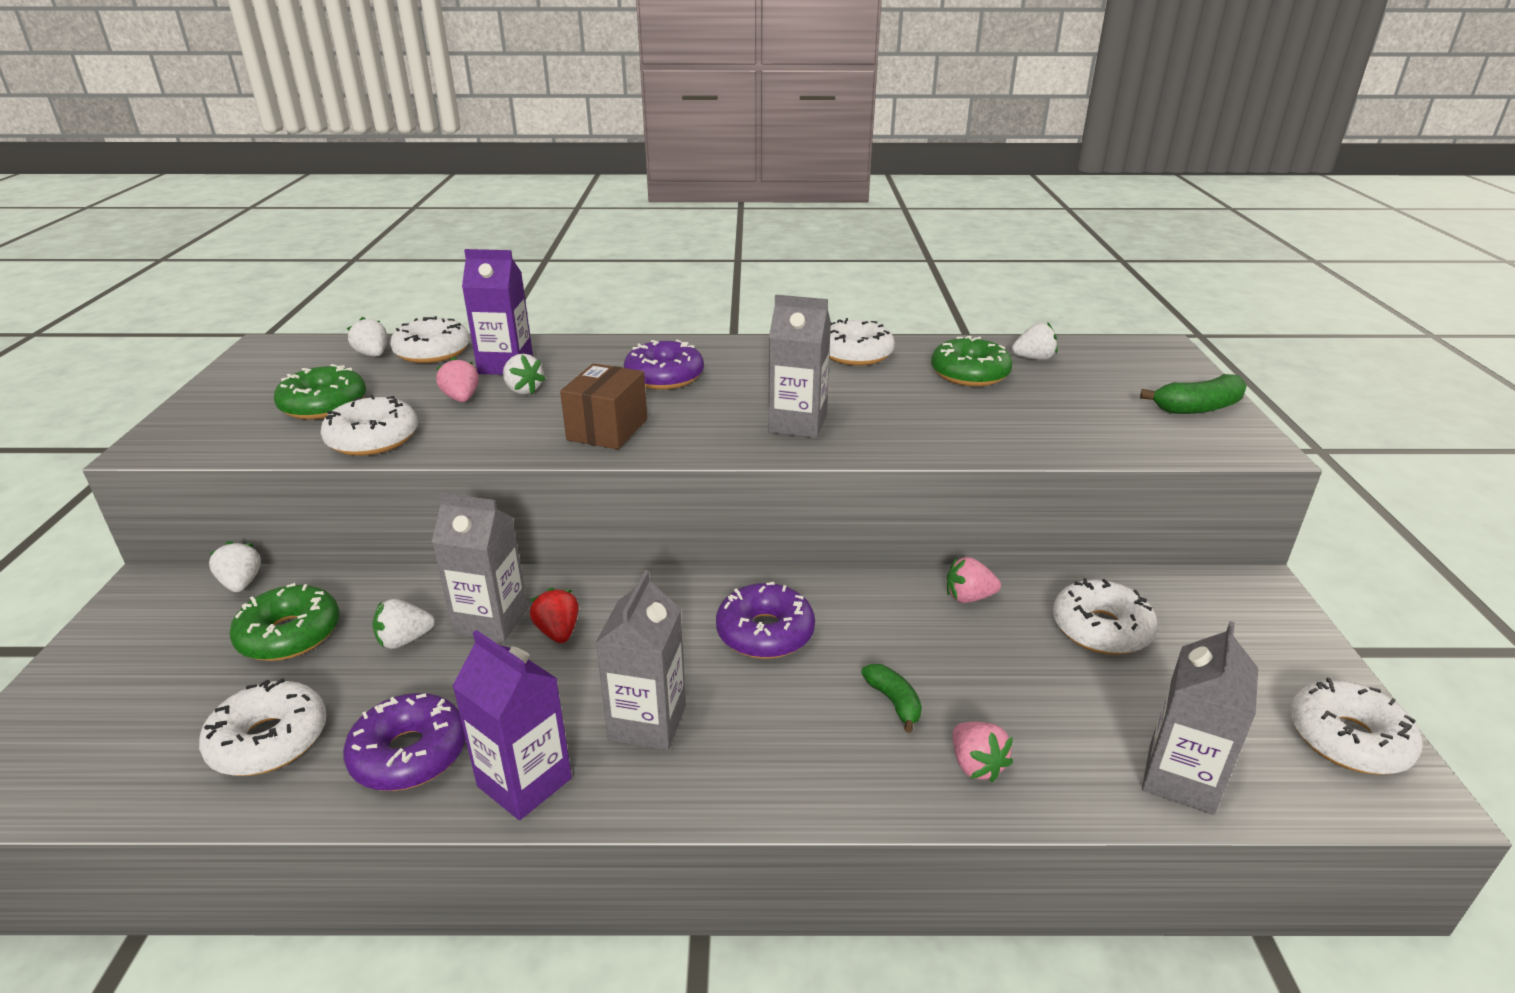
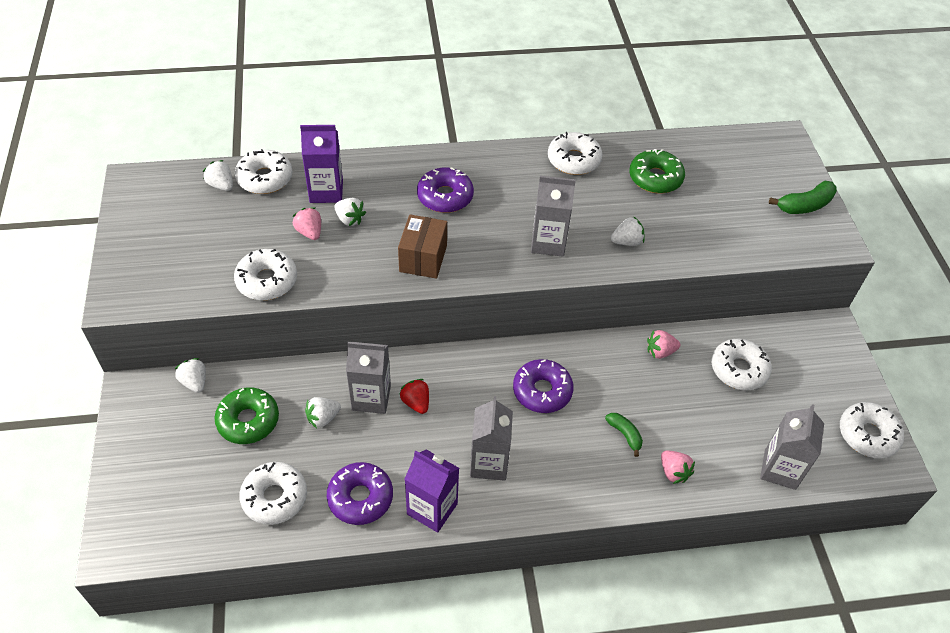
camera: 10 degrees left, 20 degrees up
green donut [274,364,367,419] -> none
white strawberry [1012,322,1058,360] -> white strawberry moved to [611,216,645,246]

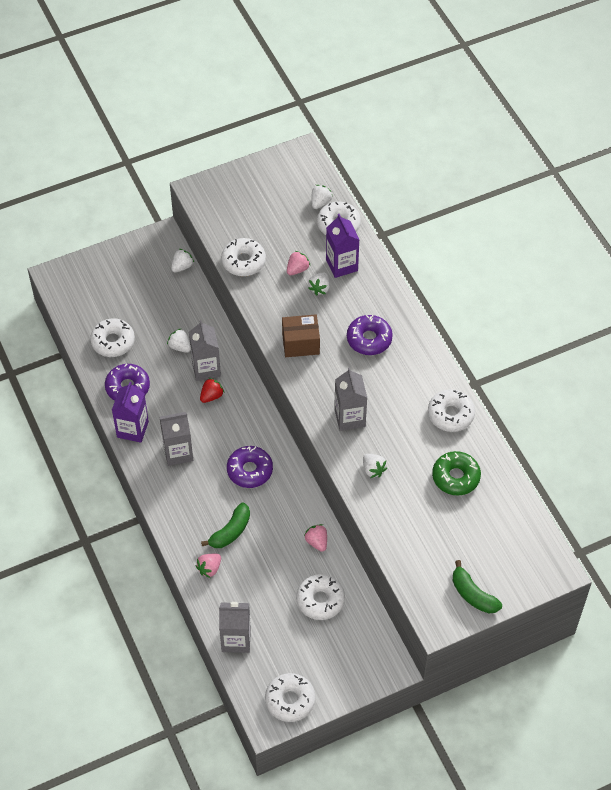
camera: 75 degrees right, 5 degrees up
green donut [215,387,279,444] -> none
green banana [605,413,643,457] -> green banana [201,503,250,548], size x1.55

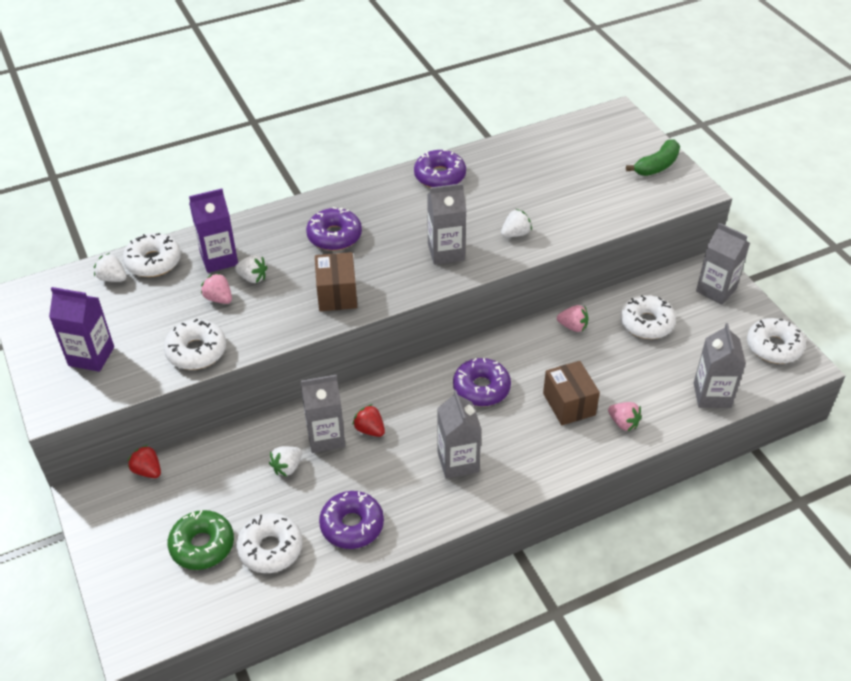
camera: 90 degrees left, 10 degrees down
purple carton [112,382,149,443] -> purple carton moved to [49,287,114,372]
white strawberry [171,249,194,272] -> red strawberry [127,445,161,478]
green banana [201,503,250,548] -> brown box [543,361,600,425]
pink strawberry [304,524,327,552] -> pink strawberry turned 135 degrees counterclockwise [557,305,588,332]
white donut [428,389,475,432] -> purple donut [414,150,466,187]
green donut [432,451,481,496] -> green donut moved to [168,510,234,570]
none -> grey carton [696,223,750,305]

